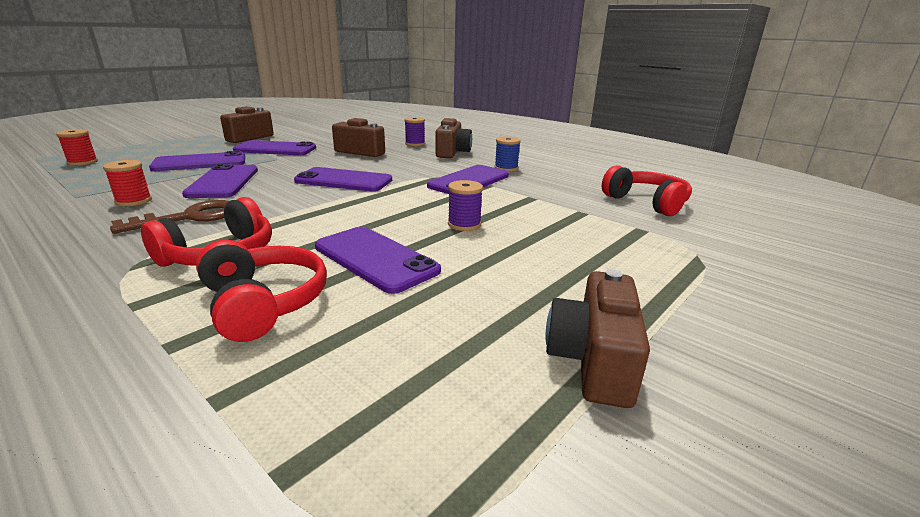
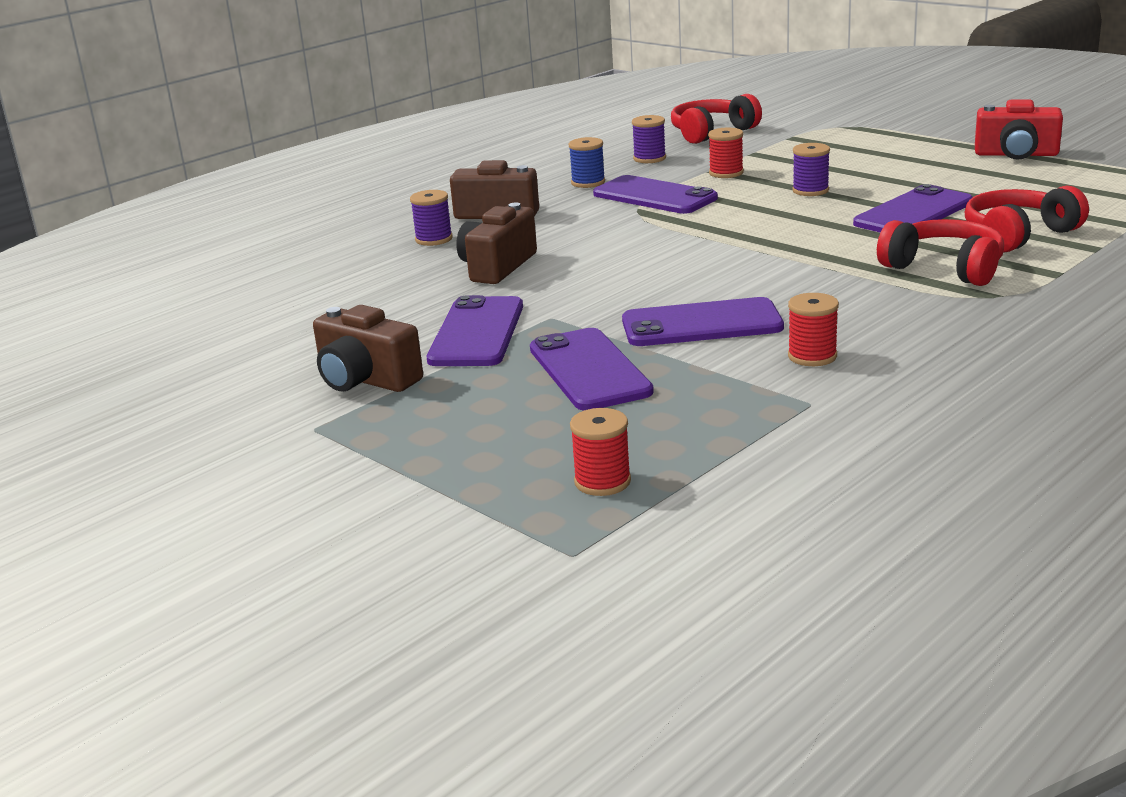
camera: 85 degrees left, 0 degrees up
brown key [110,200,229,234] -> none
purple phone [294,167,392,192] -> none
brown camera [546,269,650,408] -> red camera [975,100,1063,160]
none -> purple spool [632,115,666,163]
none -> red spool [708,128,744,178]

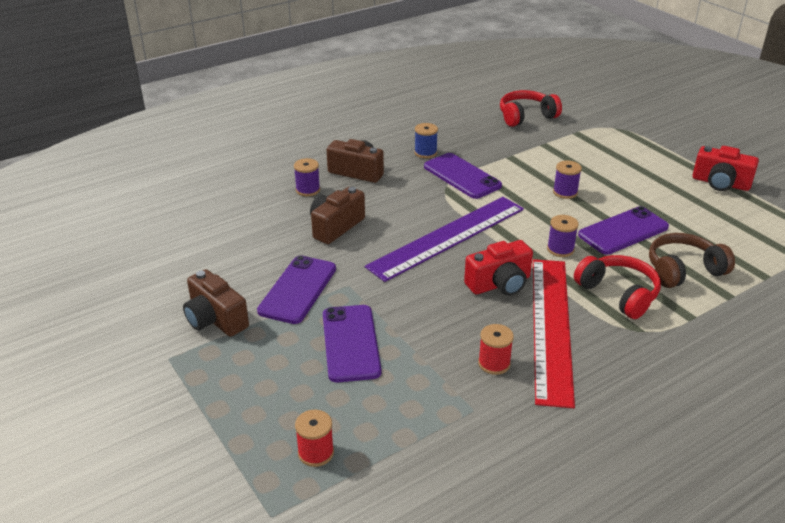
camera: 10 degrees right, 10 degrees up
purple phone [622,297,784,346] -> none
purple spool [632,115,666,163] -> purple spool moved to [547,215,579,257]
red spool [708,128,744,178] -> none
red headphones [965,186,1089,252] -> brown headphones [649,233,735,288]
none -> purple ruler [365,197,524,282]
none -> red camera [464,240,533,296]
none -> red ruler [533,259,575,408]

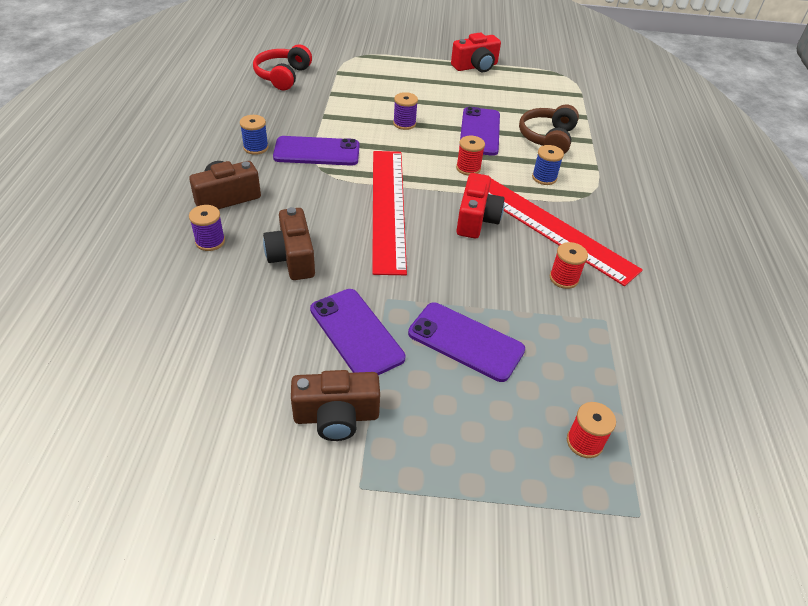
camera: 55 degrees left, 10 degrees up
purple ruler [365,197,524,282] -> red ruler [372,151,407,275]
purple spool [547,215,579,257] -> red spool [456,136,485,176]
red headphones [574,255,661,319] -> blue spool [532,145,564,185]

